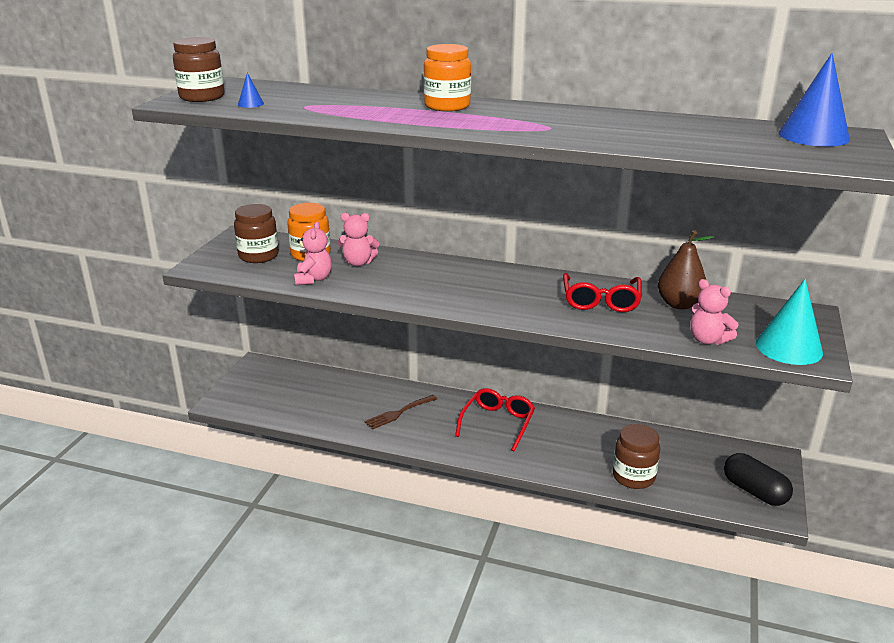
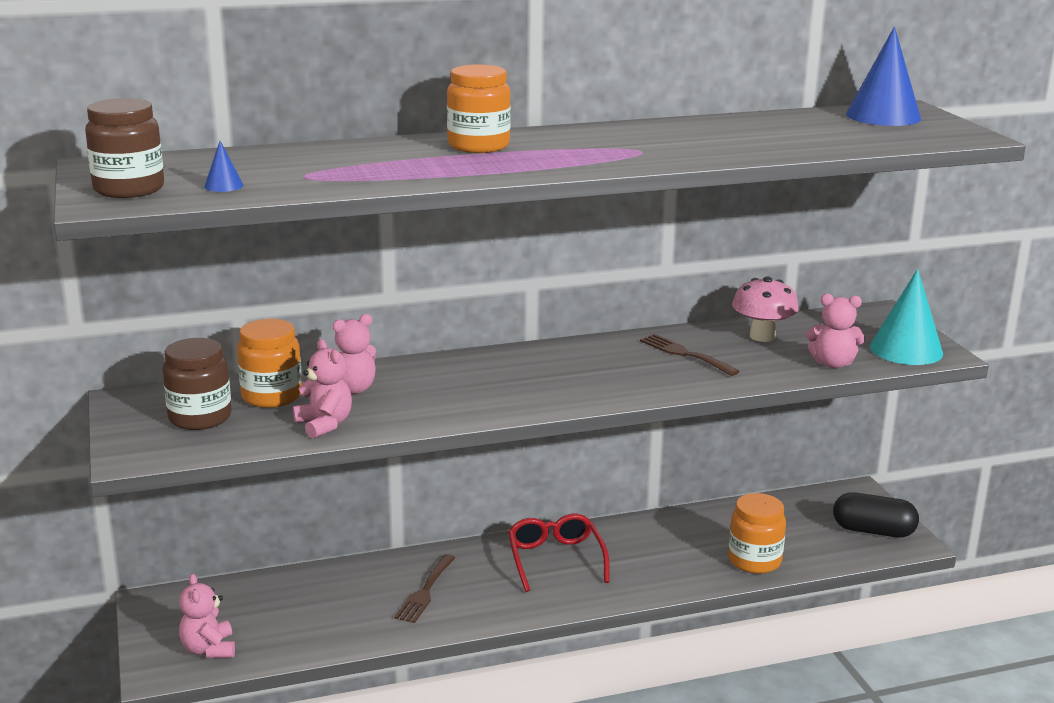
camera: 35 degrees left, 5 degrees down
red glasses [563,273,642,312] -> brown fork [640,334,740,376]
brown jar [613,424,660,489] -> orange jar [728,493,786,574]
brown pear [658,230,714,309] -> pink mushroom [732,276,799,342]
none -> pink teddy bear [179,573,235,658]

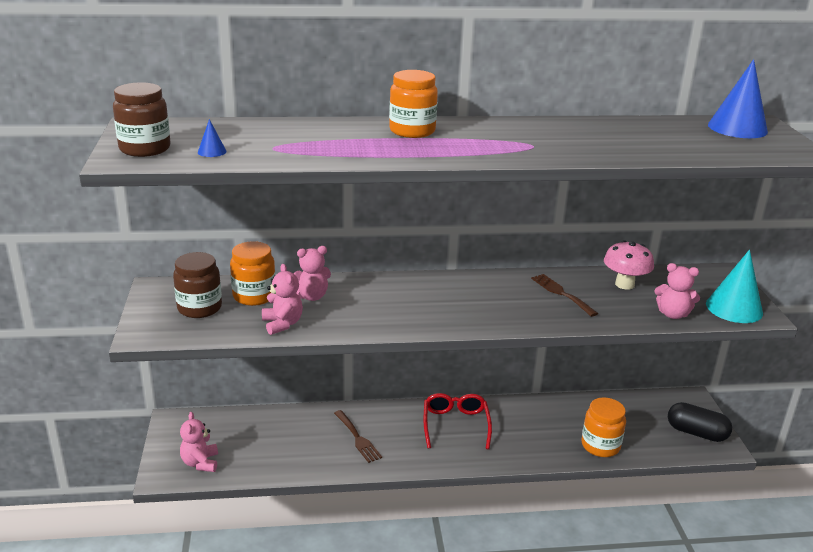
camera: 10 degrees right, 5 degrees up
brown fork [394,554,455,623] -> brown fork turned 60 degrees counterclockwise [334,410,382,463]

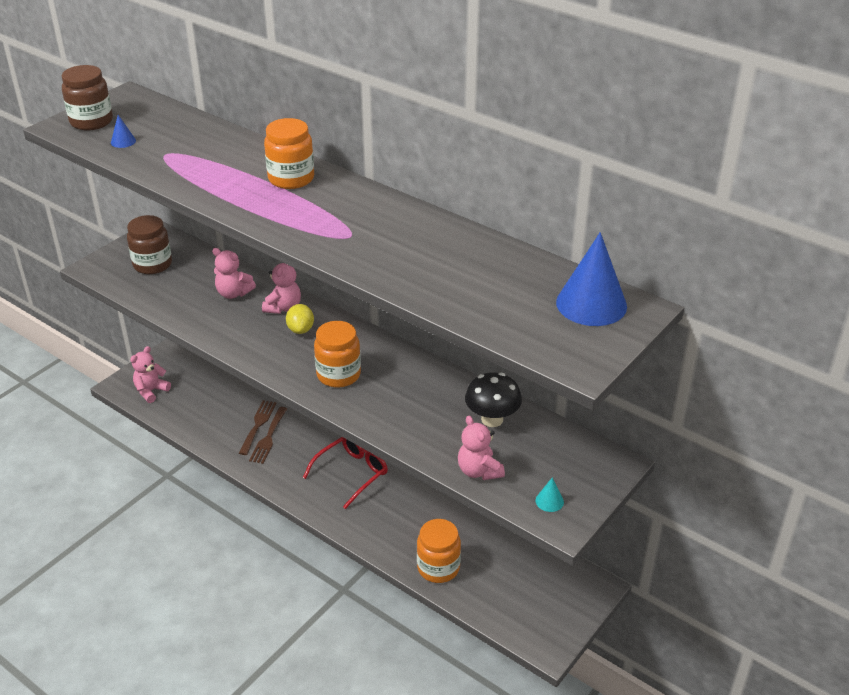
camera: 45 degrees right, 10 degrees up
orange jar [230,241,275,306] -> orange jar moved to [314,321,361,388]
pink teddy bear [262,264,303,335] -> pink teddy bear moved to [262,263,301,314]
brown fork [531,274,598,317] -> brown fork moved to [239,400,276,455]
pink mushroom [604,240,654,290] -> black mushroom [465,372,522,427]
black capsule [668,402,732,442] -> none
turquoise cone [706,250,763,323] -> turquoise cone [536,477,564,512], size x0.43
none -> yellow lemon [286,304,314,334]

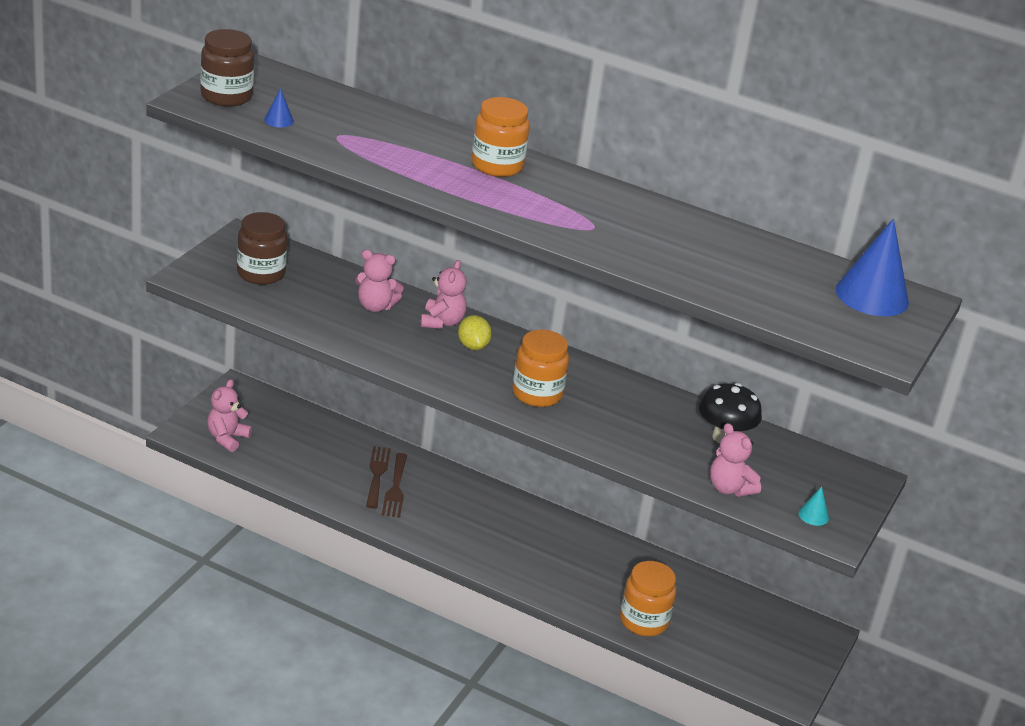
camera: 15 degrees left, 5 degrees down
red glasses [303,437,388,509] -> none

